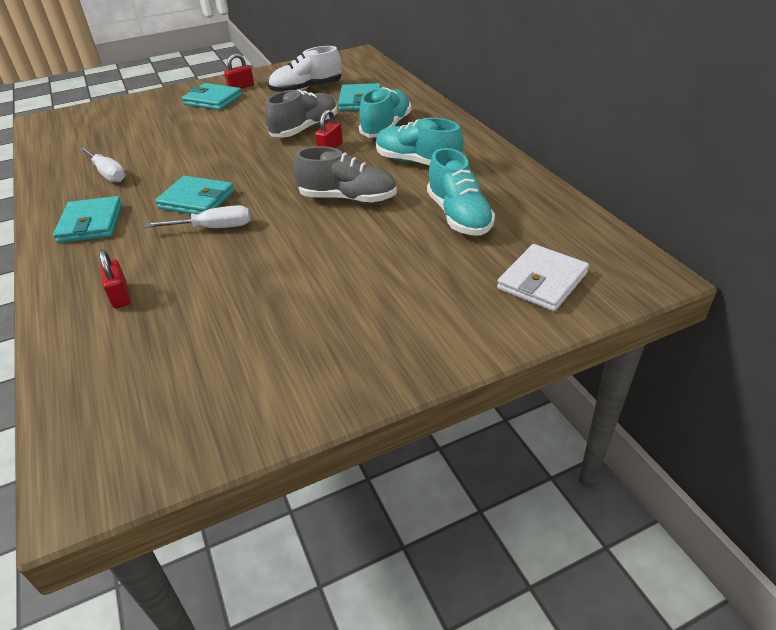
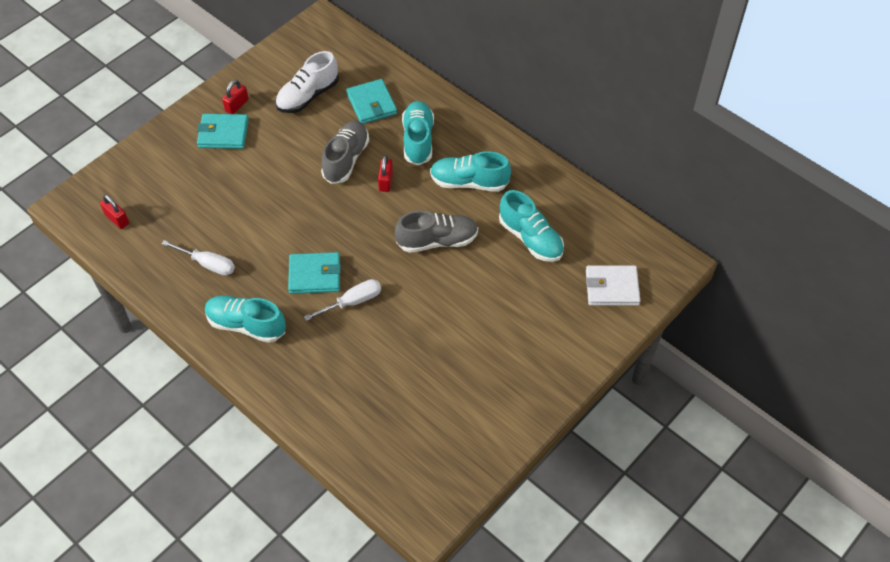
camera: 25 degrees left, 15 degrees up
turquoise wallet [53,196,123,243] -> turquoise shoe [205,295,286,343]
red padlock [99,250,130,309] -> red padlock moved to [100,195,129,229]
white wallet [497,244,589,311] -> white wallet turned 75 degrees clockwise [586,265,641,306]

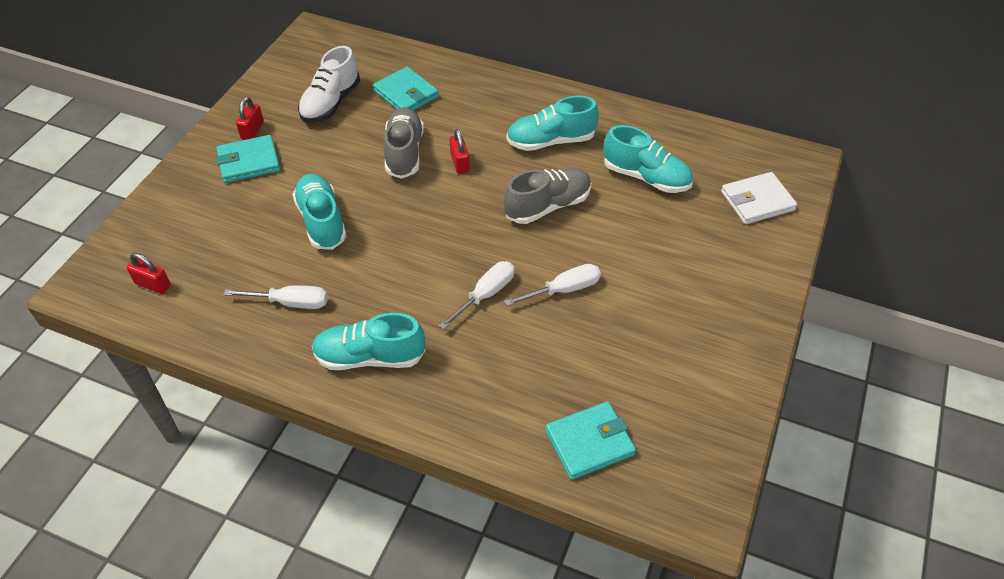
camera: 20 degrees left, 5 degrees down
turquoise wallet [288,252,341,294] -> turquoise wallet moved to [545,401,636,480]
turquoise shoe [402,101,434,165] -> turquoise shoe moved to [292,174,346,250]
none -> white screwdriver [504,264,601,306]

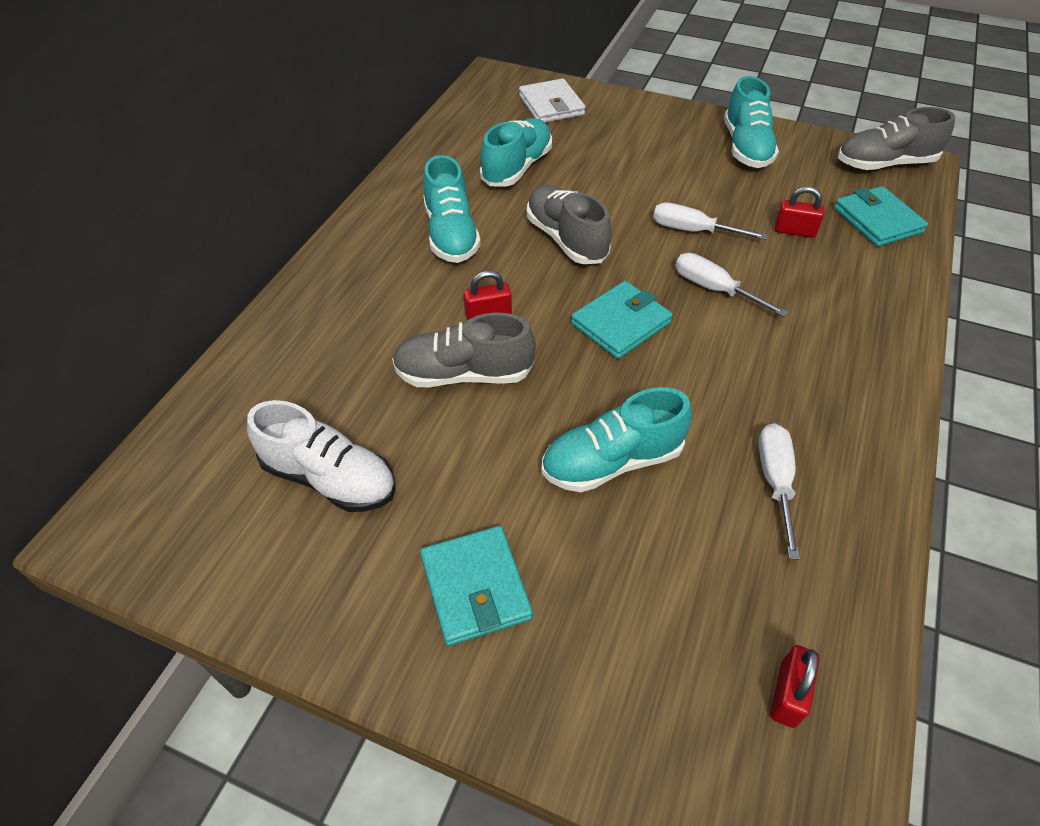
camera: 90 degrees left, 0 degrees up
red padlock [236,97,264,140] -> red padlock moved to [775,186,824,238]
turquoise shoe [312,313,425,370] -> turquoise shoe moved to [724,76,779,168]
turquoise wallet [373,67,439,111] -> turquoise wallet moved to [571,281,673,359]
white screwdriver [504,264,601,306] -> white screwdriver turned 45 degrees counterclockwise [653,202,768,240]
none -> grey shoe [838,107,955,170]

